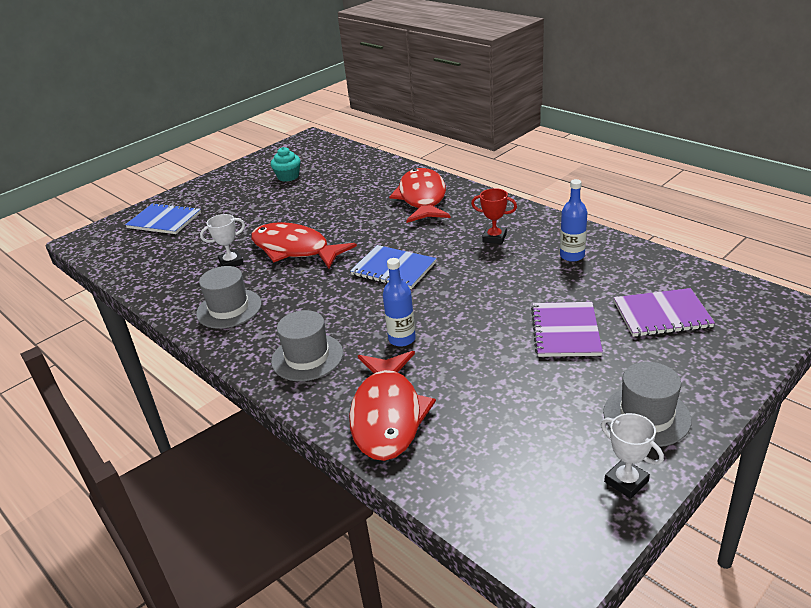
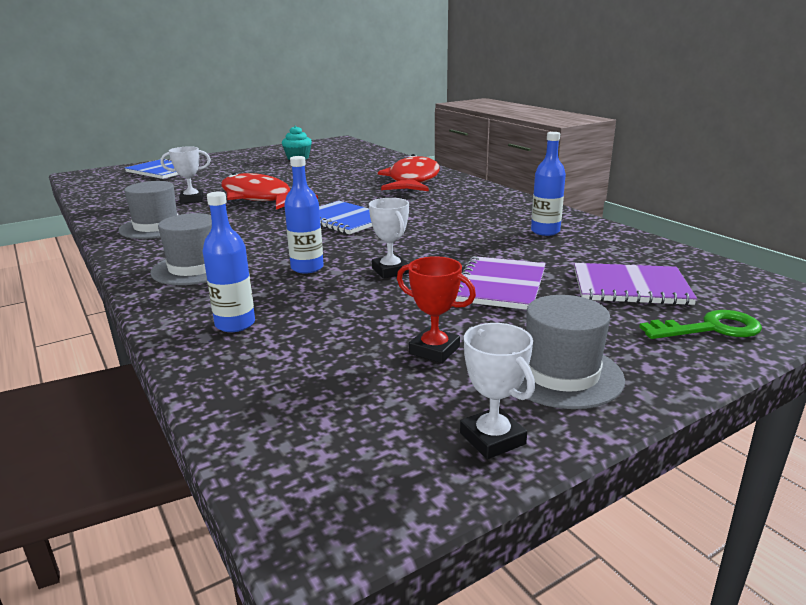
camera: 10 degrees right, 10 degrees down
red fish [349,351,436,461] -> blue bottle [203,191,255,332]
red trophy [471,188,517,244] -> red trophy moved to [397,256,476,363]
none -> white trophy [369,198,409,278]
none -> green key [639,310,762,339]

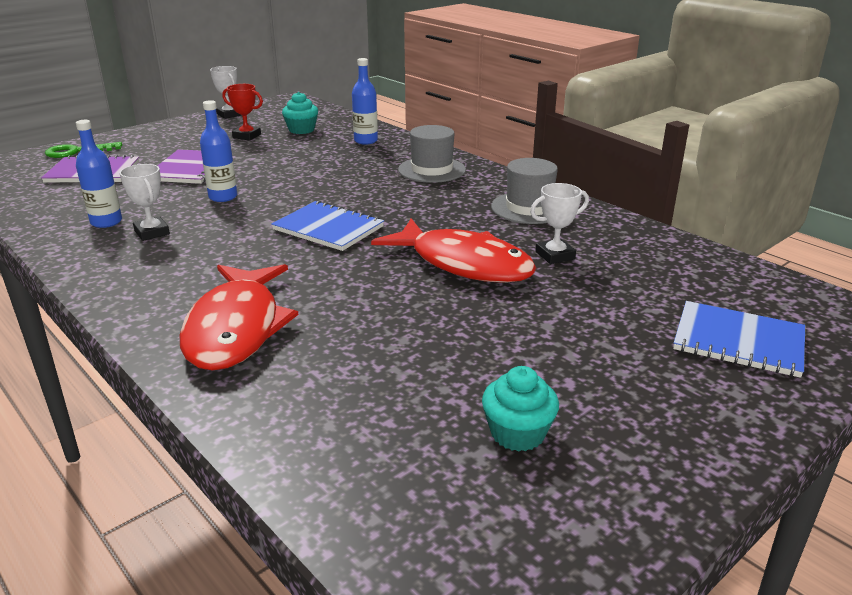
camera: 170 degrees right, 5 degrees up
blue bottle [284,156,324,274] -> blue bottle moved to [200,100,237,202]
white trophy [369,198,409,278] -> white trophy moved to [119,164,170,241]
grey hat [517,295,625,409] -> none
none -> turquoise cupcake [282,92,318,134]

